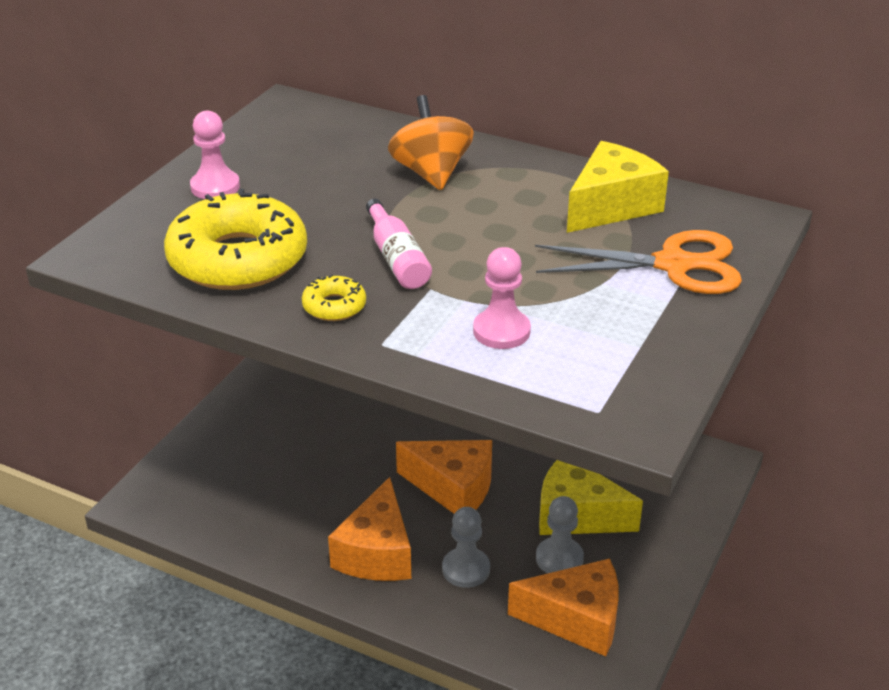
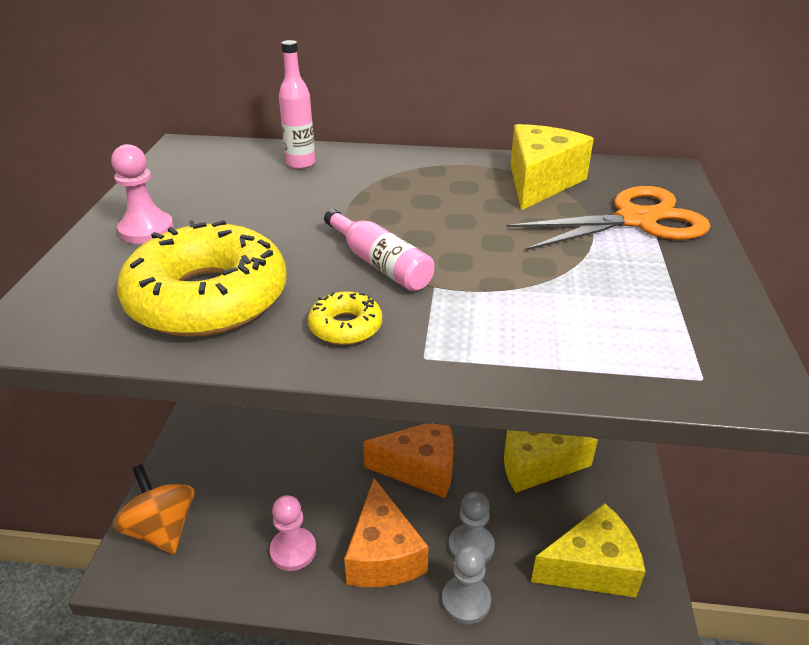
camera: 20 degrees left, 0 degrees up
orange spinning top [388,95,474,190] -> orange spinning top moved to [113,464,195,554]
pink pawn [473,247,531,349] -> pink pawn moved to [269,495,316,571]
orange cheese [508,559,619,656] -> yellow cheese [531,503,646,597]
grey pawn [536,496,584,573] -> grey pawn moved to [442,545,491,624]
none -> pink bottle [279,40,315,169]

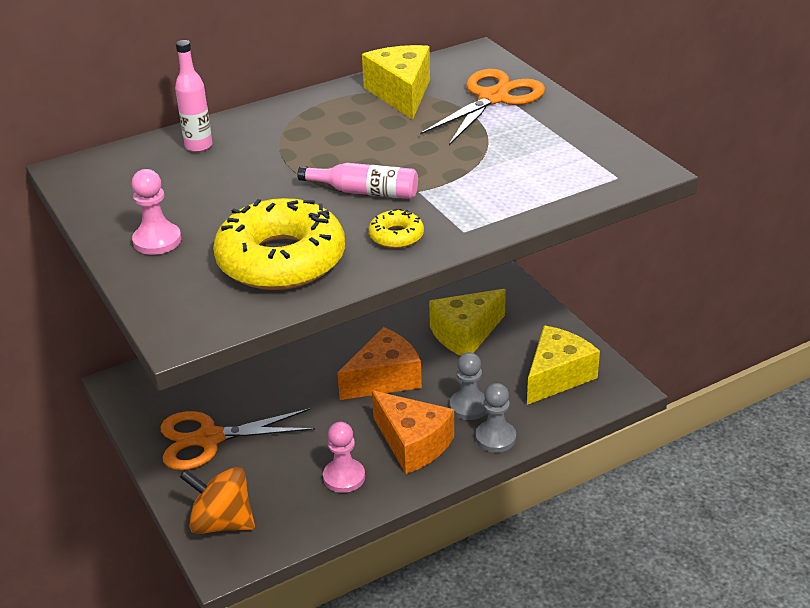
camera: 35 degrees left, 0 degrees up
none -> orange scissors [161,408,315,470]

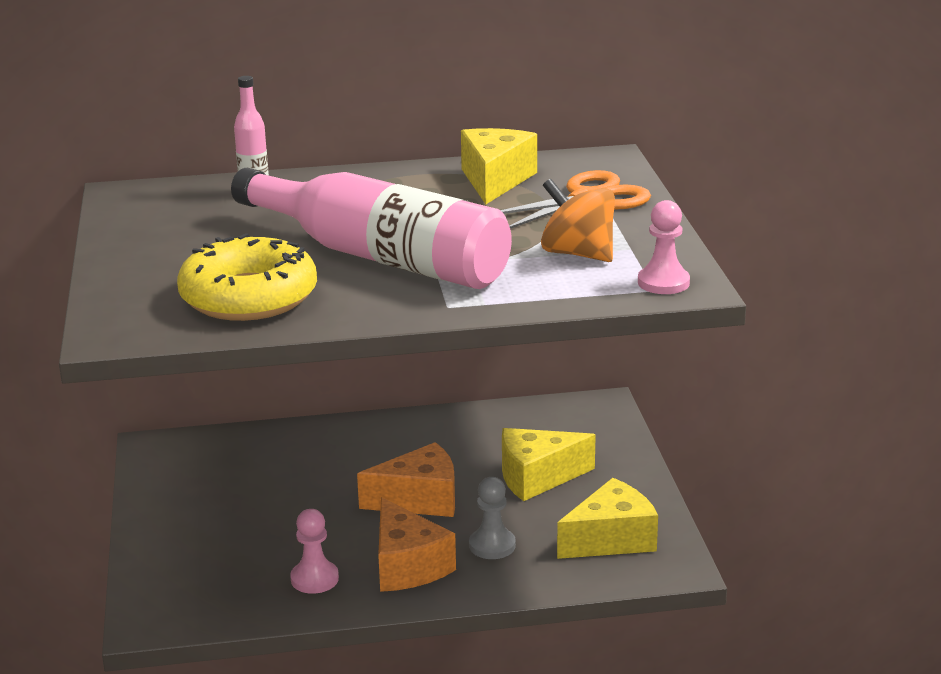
camera: 20 degrees right, 10 degrees down
pink pawn [132,169,181,255] -> pink pawn moved to [638,200,690,294]
orange scissors [161,408,315,470] -> none
orange spinning top [180,467,255,534] -> orange spinning top moved to [541,179,615,262]
pink bottle [297,163,418,199] -> pink bottle [231,168,512,289], size x2.42
yellow donut [369,209,424,248] -> none
grey pawn [475,383,516,452] -> none

